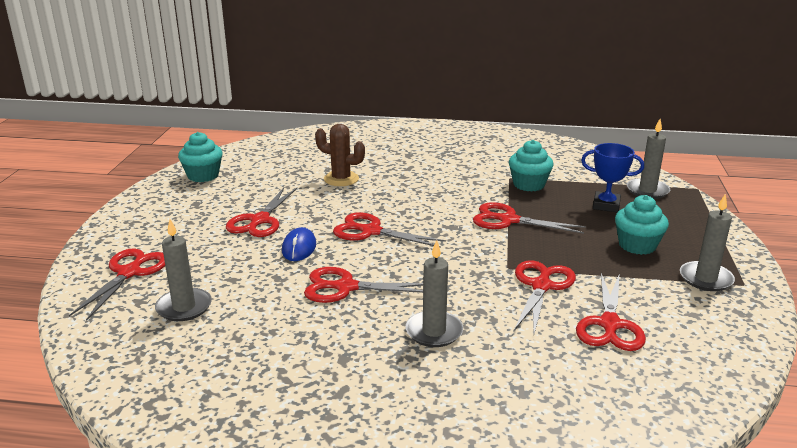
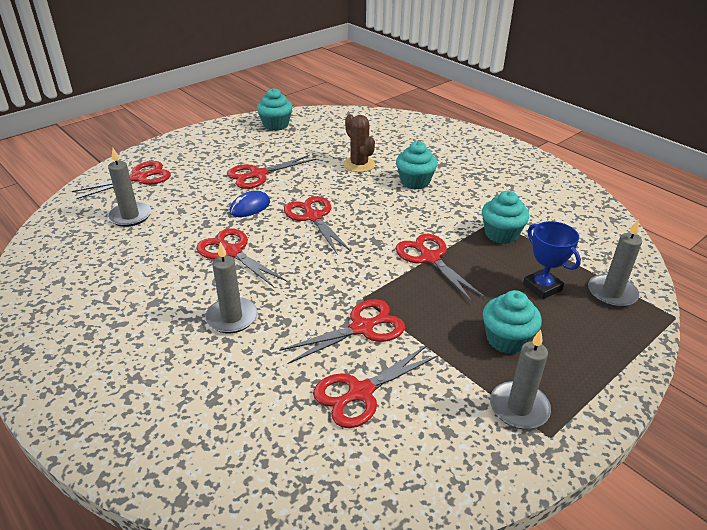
camera: 40 degrees right, 10 degrees up
none -> turquoise cupcake [396,141,438,189]

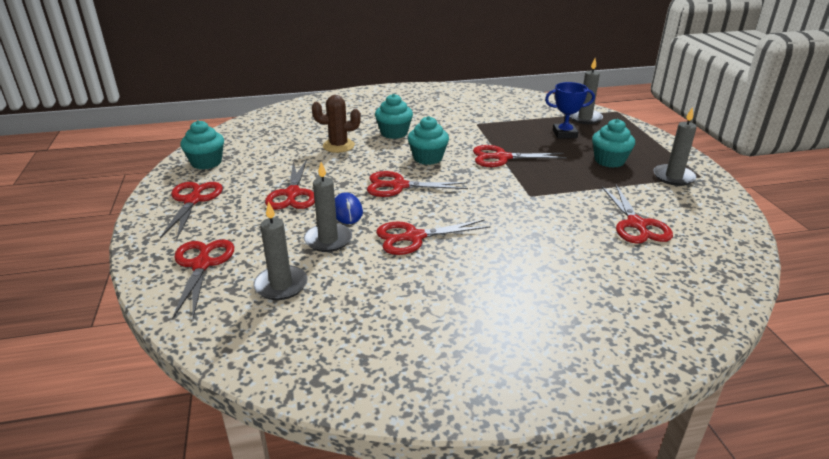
camera: 60 degrees left, 5 degrees down
grey candle [205,242,257,333] -> grey candle moved to [304,162,352,252]
red scissors [280,299,405,364] -> red scissors moved to [160,182,223,239]
turquoise cupcake [482,191,529,244] -> turquoise cupcake moved to [408,116,449,165]

